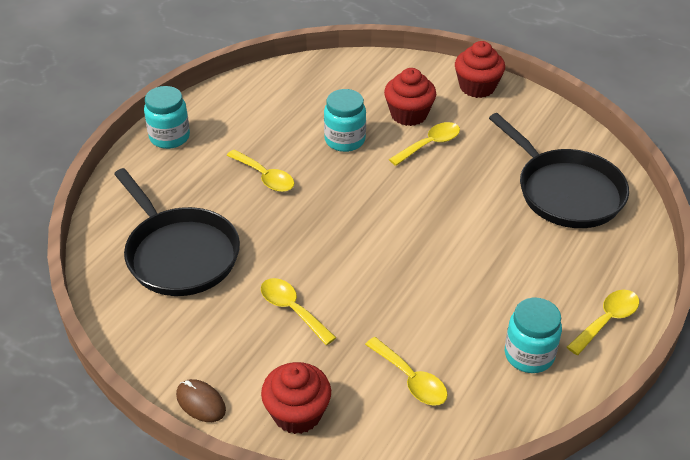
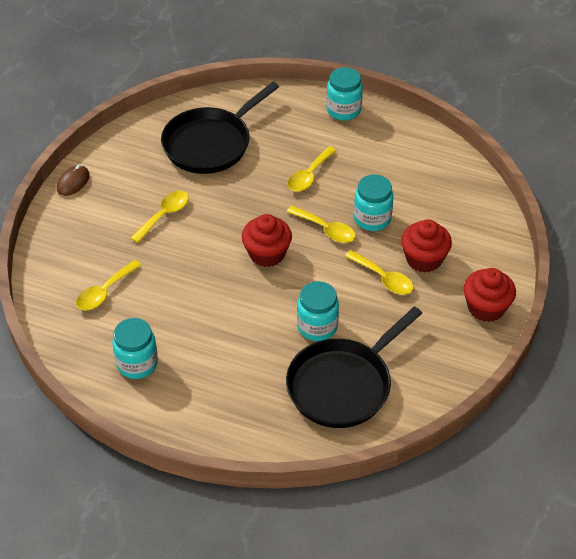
camera: 80 degrees right, 5 degrees up
red cupcake [261,362,331,434] -> red cupcake moved to [242,214,292,267]
yellow spoon [567,290,639,355] -> yellow spoon moved to [287,206,356,243]
none -> turquoise jar [297,281,339,341]

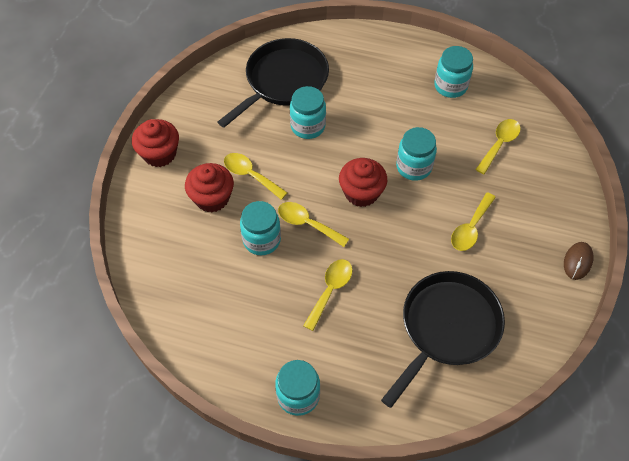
camera: 175 degrees right, 10 degrees up
none -> turquoise jar [396,127,437,181]

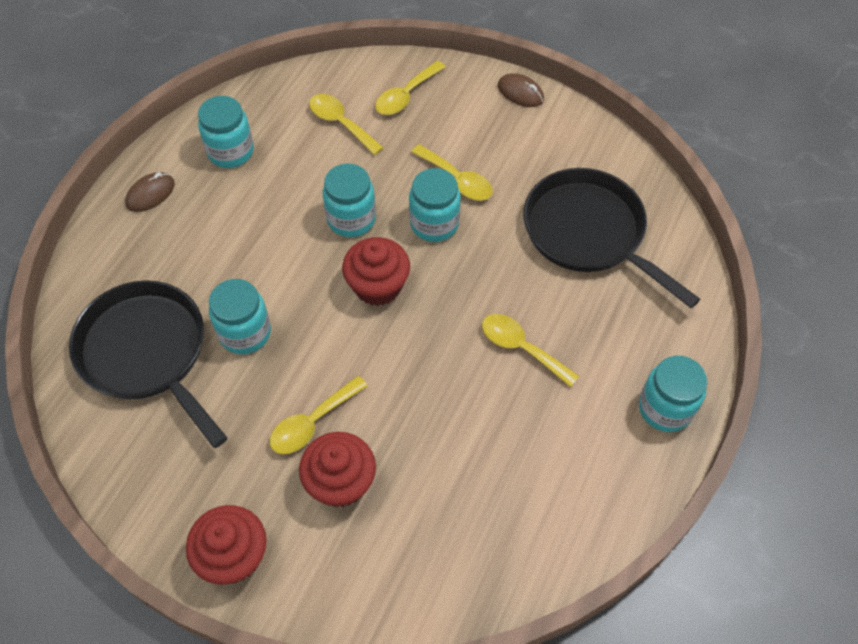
camera: 80 degrees left, 0 degrees up
turquoise jar [240,201,281,255] -> turquoise jar moved to [409,168,461,242]
yellow spoon [278,202,349,247] -> yellow spoon moved to [375,61,446,115]
none -> brown mouse [125,172,175,212]

